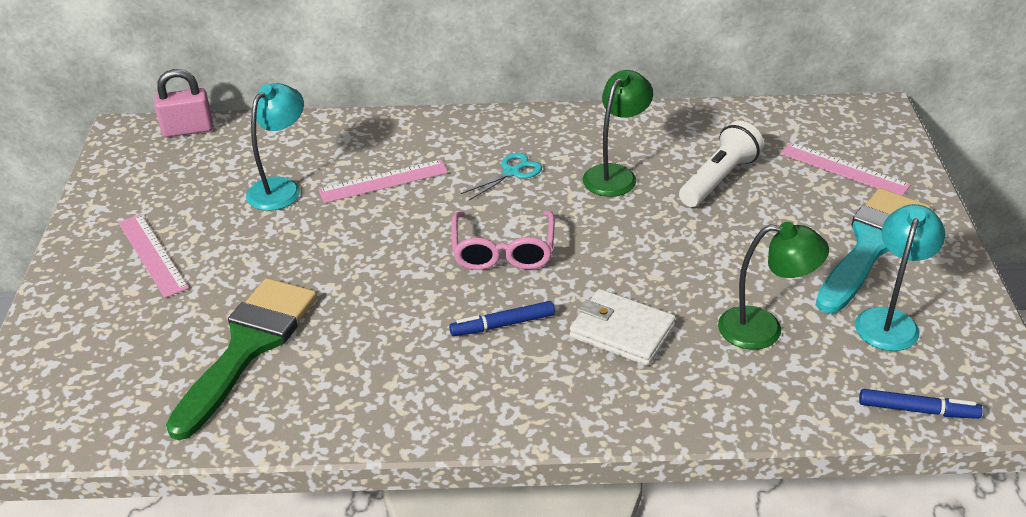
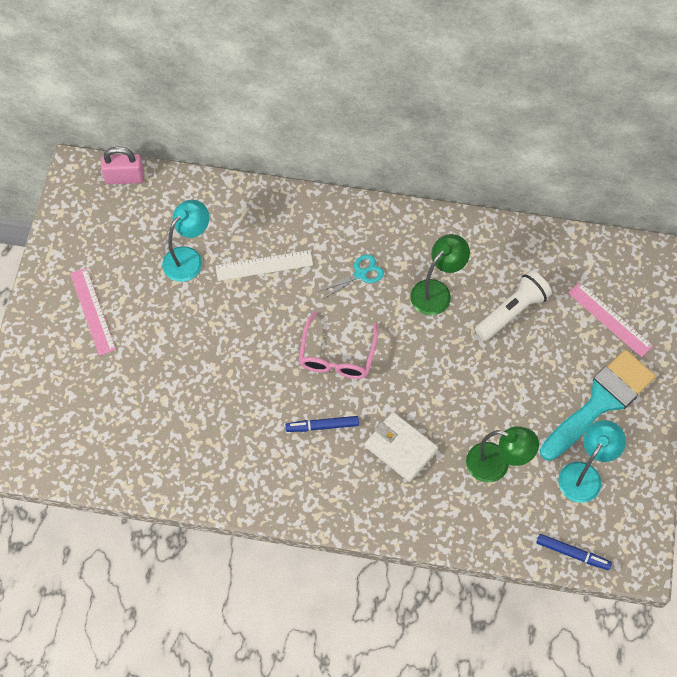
camera: 10 degrees right, 25 degrees up
green brush [166,278,317,440] -> none
pink ruler [318,160,448,203] -> white ruler [215,250,313,281]

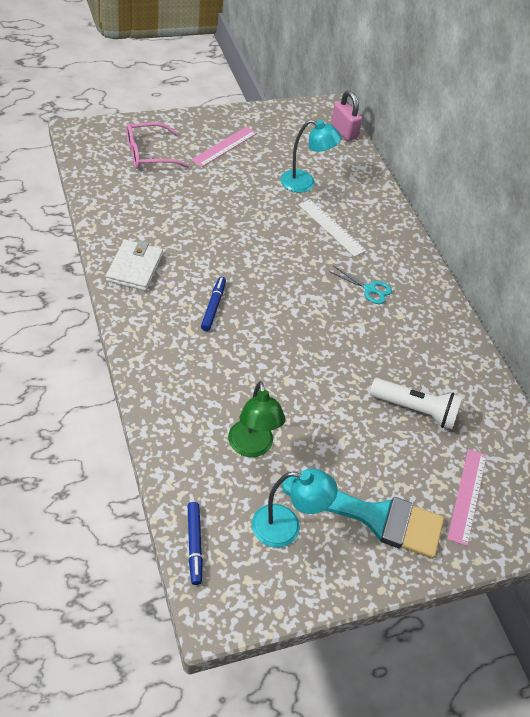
camera: 55 degrees right, 15 degrees down
blue marker [286,416,359,432] -> blue marker turned 45 degrees clockwise [201,277,226,331]
pink glasses [299,312,378,379] -> pink glasses moved to [126,122,190,169]
white wallet [365,412,438,482] -> white wallet moved to [106,240,163,291]
green lamp [410,234,470,315] -> none

